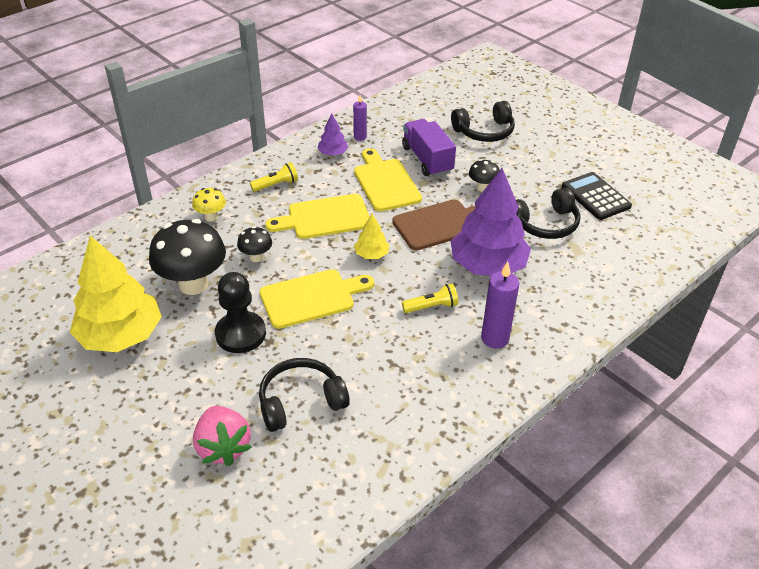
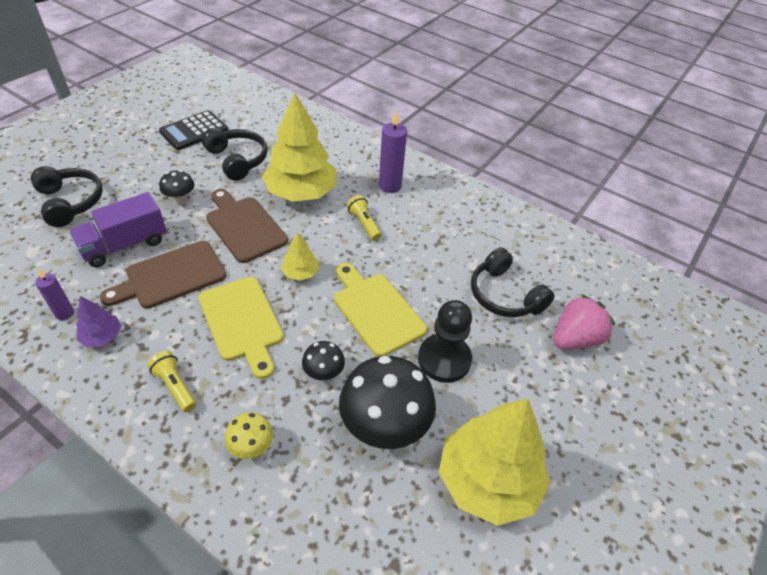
camera: 105 degrees left, 5 degrees up
yellow cutting board [354,148,422,211] -> brown cutting board [100,241,226,308]
purple tree [451,168,531,276] -> yellow tree [262,93,337,202]

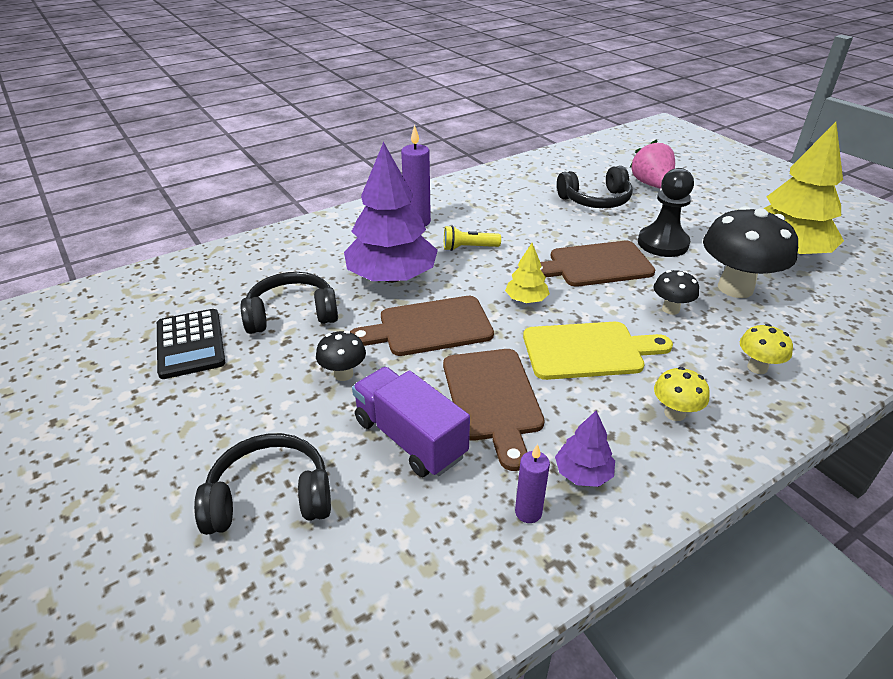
camera: 65 degrees left, 10 degrees down
purple truck [69,192,167,267] -> purple truck turned 150 degrees clockwise [352,367,470,477]
yellow flashlight [147,351,196,412] -> yellow mushroom [654,367,710,421]
yellow tree [262,93,337,202] -> purple tree [344,142,438,283]
yellow cutting board [334,263,427,357] -> brown cutting board [540,241,655,287]

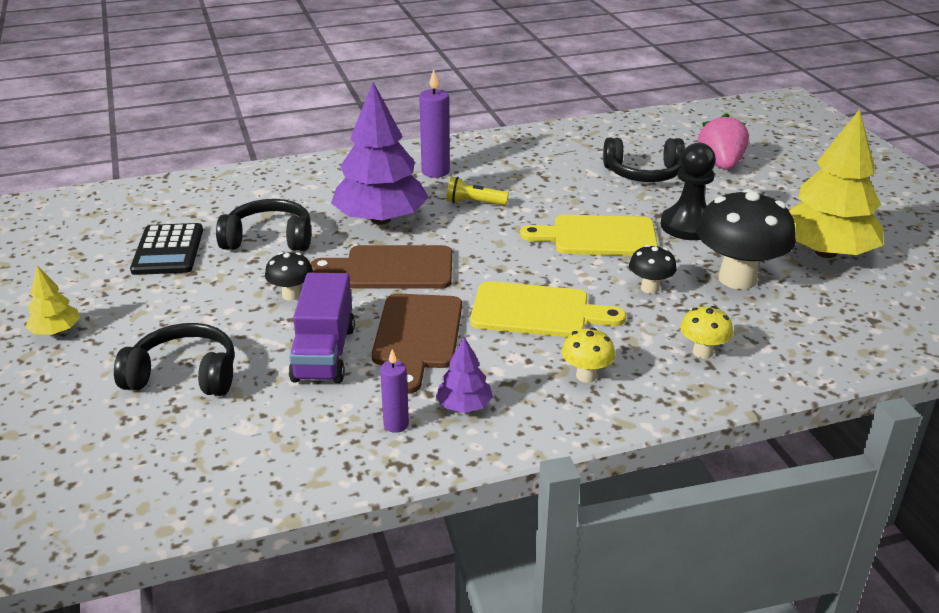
camera: 15 degrees right, 5 degrees down
purple truck [352,367,470,477] -> purple truck turned 150 degrees counterclockwise [289,273,355,383]
yellow tree [505,243,550,303] -> yellow tree moved to [25,265,80,335]
brown cutting board [540,241,655,287] -> yellow cutting board [520,215,658,256]

